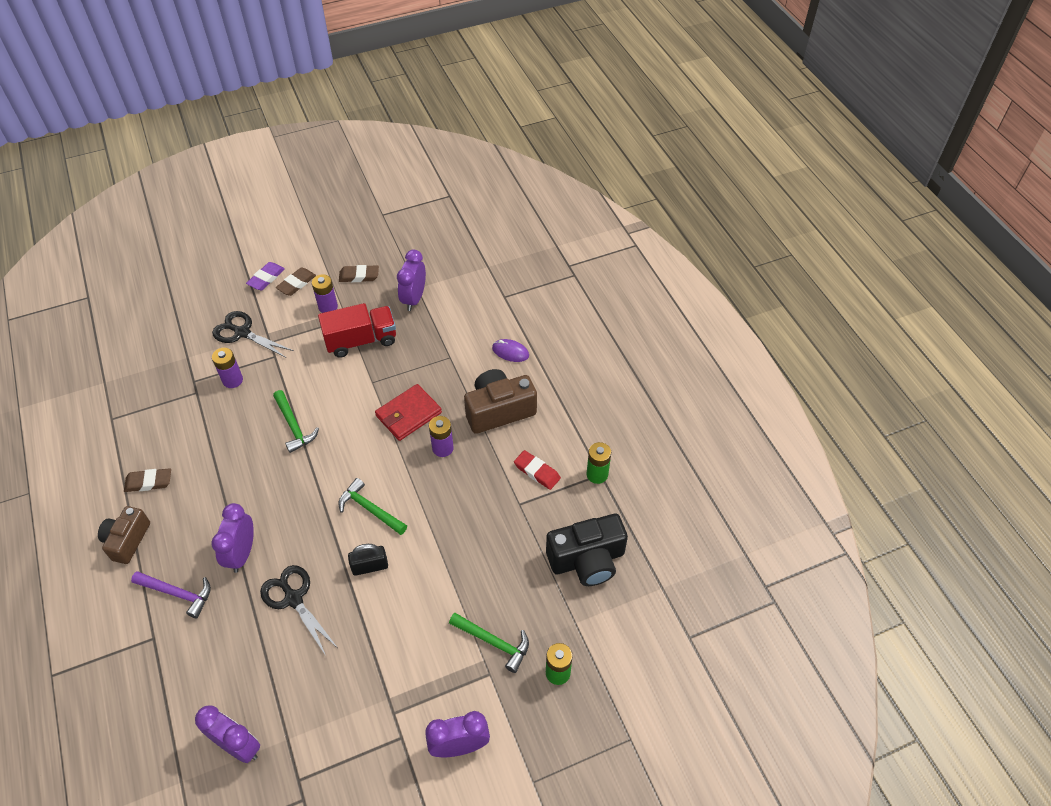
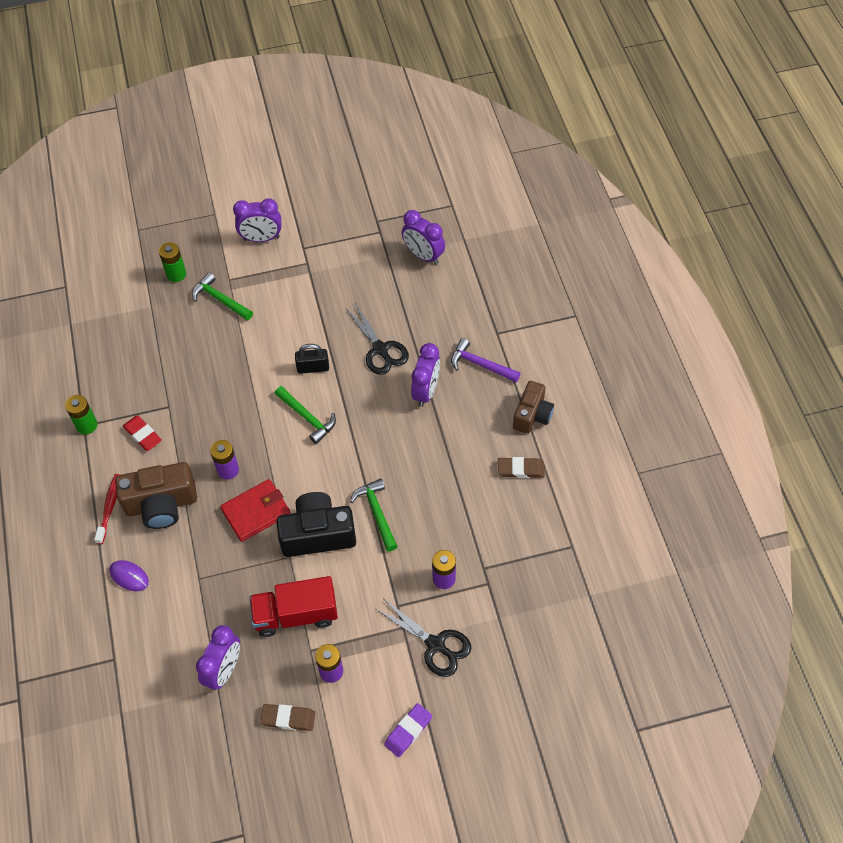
camera: 170 degrees left, 5 degrees up
brown eraser [276,267,316,296] -> none
black camera [546,514,628,586] -> black camera moved to [277,492,356,557]
none -> red toothbrush [94,474,120,544]

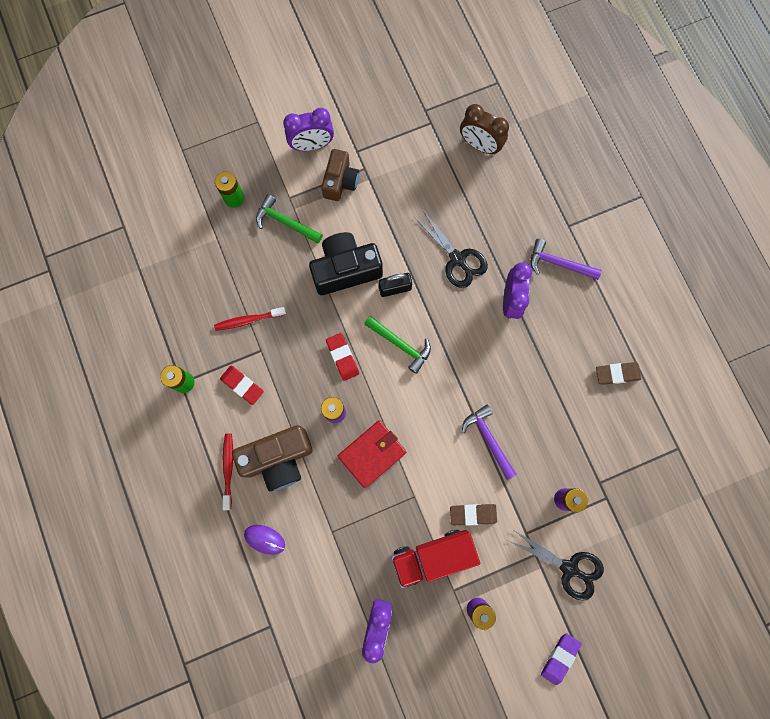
camera: 10 degrees left, 20 degrees up
brown eraser [260,704,315,731] -> brown eraser moved to [450,504,497,526]
black camera [277,492,356,557] -> black camera moved to [309,232,383,295]
green hammer [350,478,398,552] -> purple hammer [462,405,516,480]
purple clock [402,210,445,264] -> brown clock [460,104,509,155]
brown camera [513,381,554,434] -> brown camera moved to [321,149,359,201]
none -> red toothbrush [214,307,286,331]
none -> red eraser [326,333,359,381]

